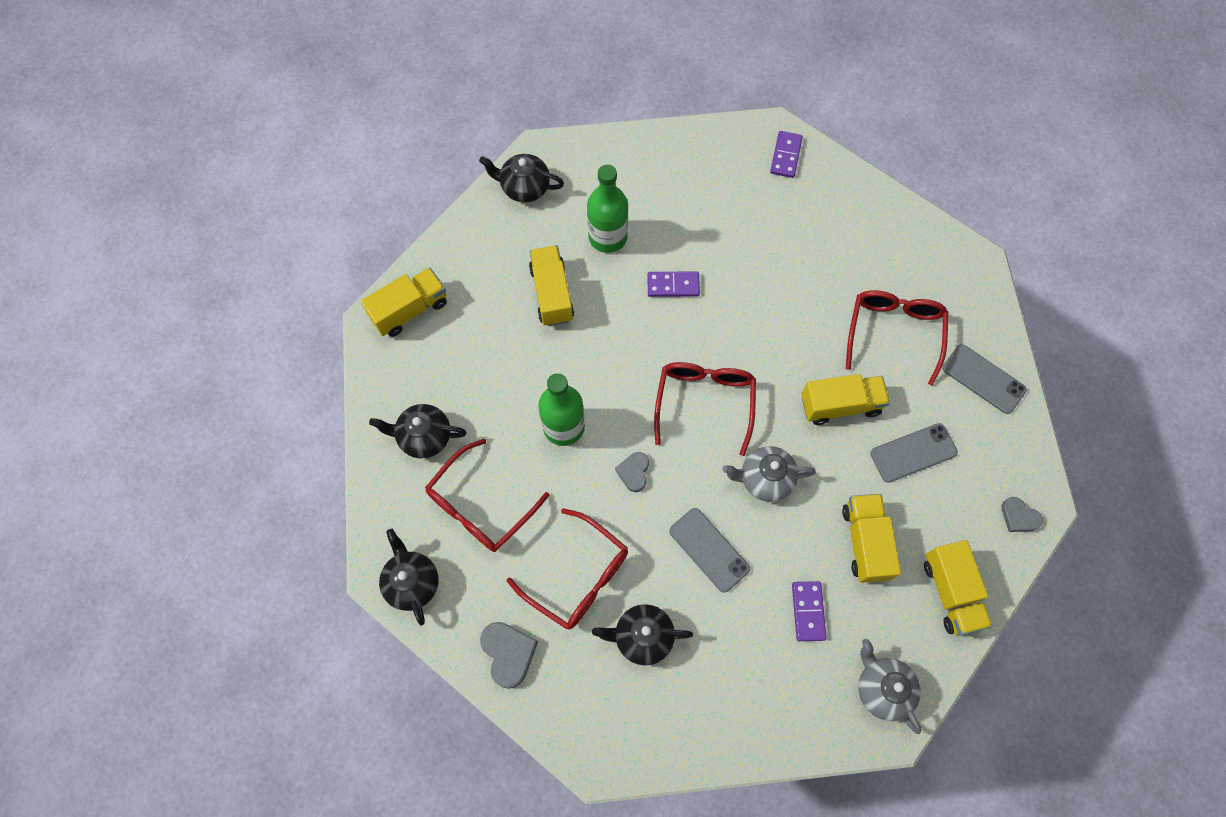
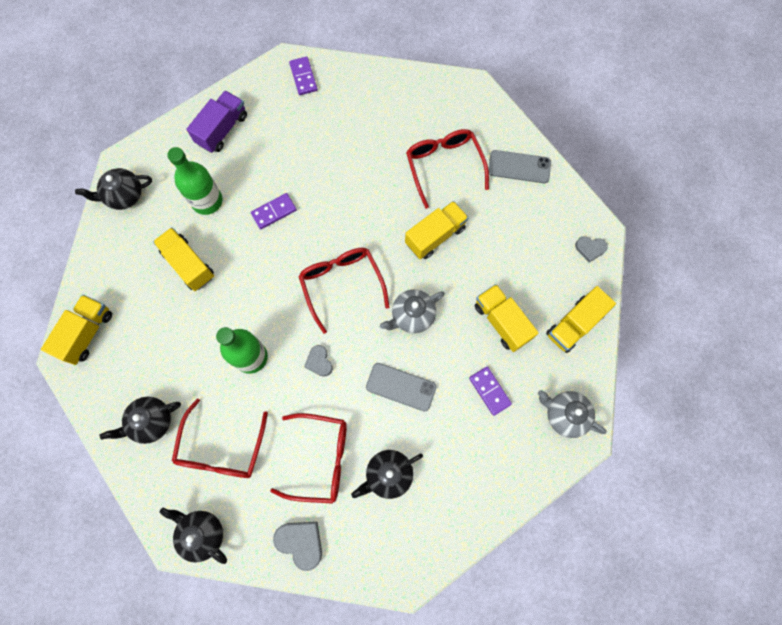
camera: 30 degrees left, 5 degrees up
grey phone [870,423,958,483] -> none
yellow truck [924,540,992,635] -> yellow truck turned 90 degrees clockwise [546,286,616,353]
none -> purple truck [186,90,247,153]

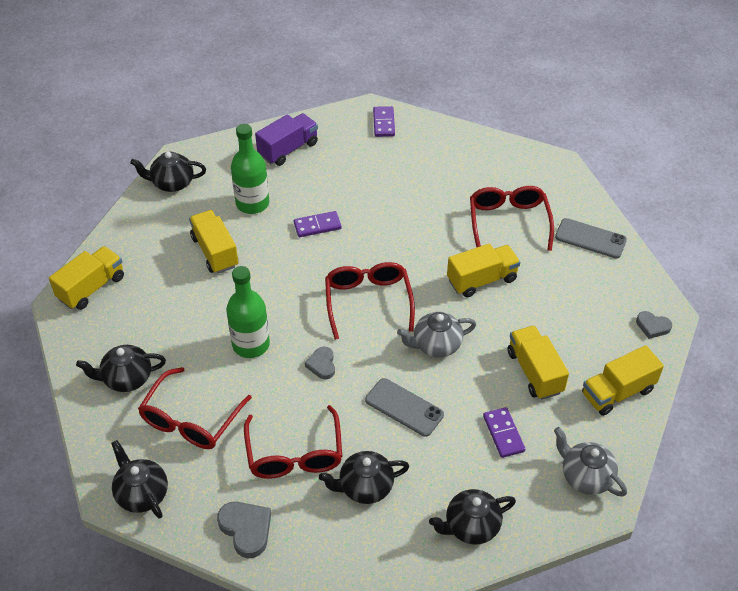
camera: 15 degrees right, 25 degrees down
red glasses [270,413,347,504] -> red glasses turned 60 degrees clockwise [244,405,342,479]
none -> black teapot [429,489,516,544]

